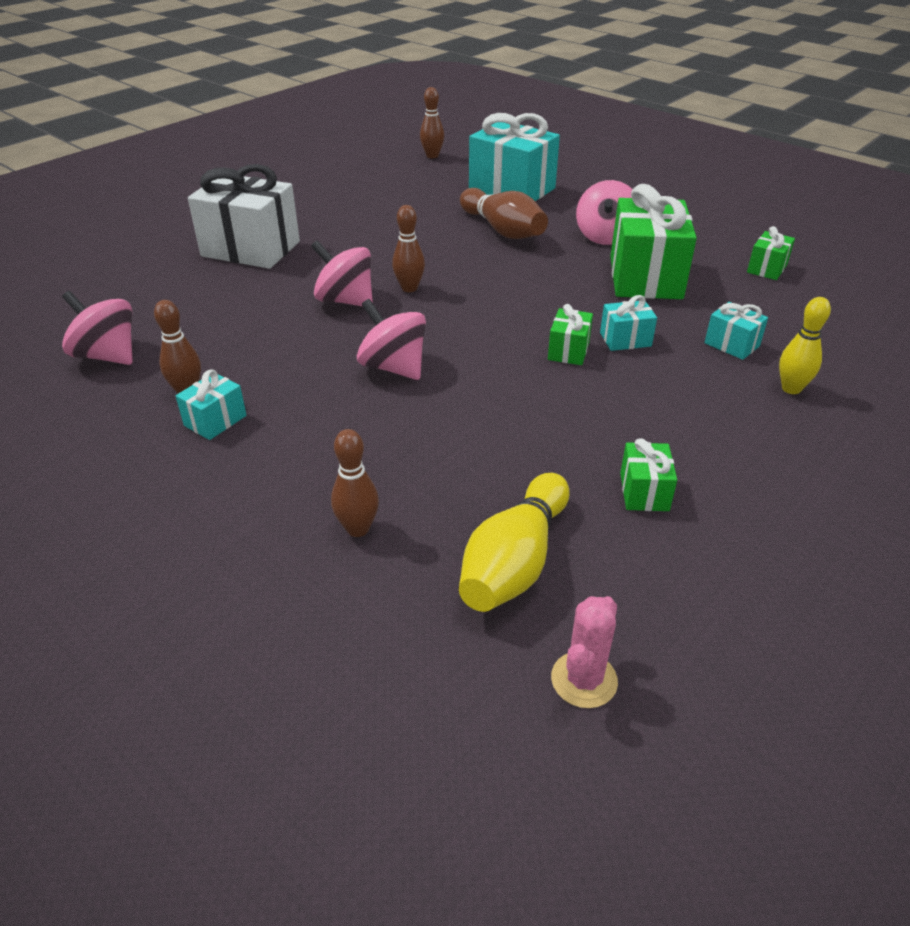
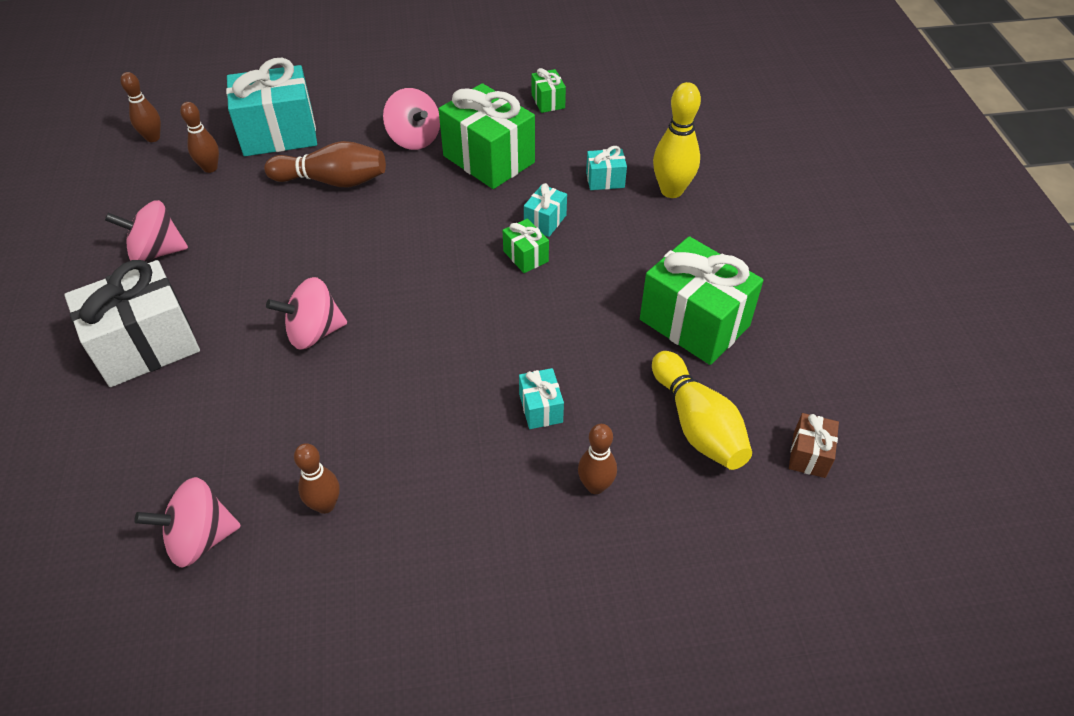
camera: 50 degrees left, 10 degrees up
turquoise gift [176,370,247,440] -> turquoise gift moved to [519,368,564,429]
pink spinning top [357,299,426,380] -> pink spinning top moved to [105,200,188,262]
brown bowling pin [392,205,425,292] -> brown bowling pin moved to [180,102,219,173]
pink cactus [551,596,618,708] -> brown gift [789,413,839,478]
green gift [620,438,677,511] -> green gift [640,236,764,365], size x2.15
yellow bowling pin [779,297,831,394] -> yellow bowling pin [653,82,701,198], size x1.56

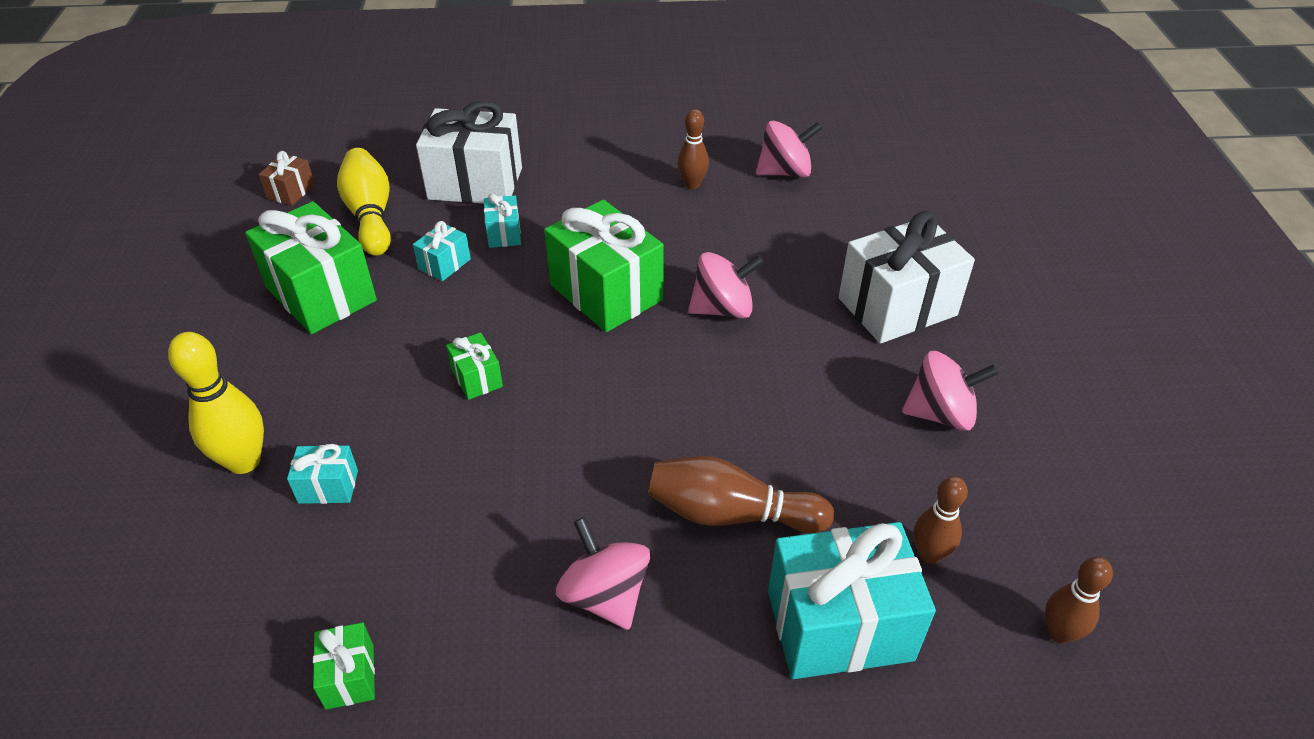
camera: 175 degrees left, 5 degrees down
green gift [438,83,535,189] -> green gift moved to [544,200,664,332]
turquoise gift [524,183,567,237] -> turquoise gift moved to [413,221,471,281]
brown bowling pin [578,424,617,494] -> white gift [416,100,522,204]

